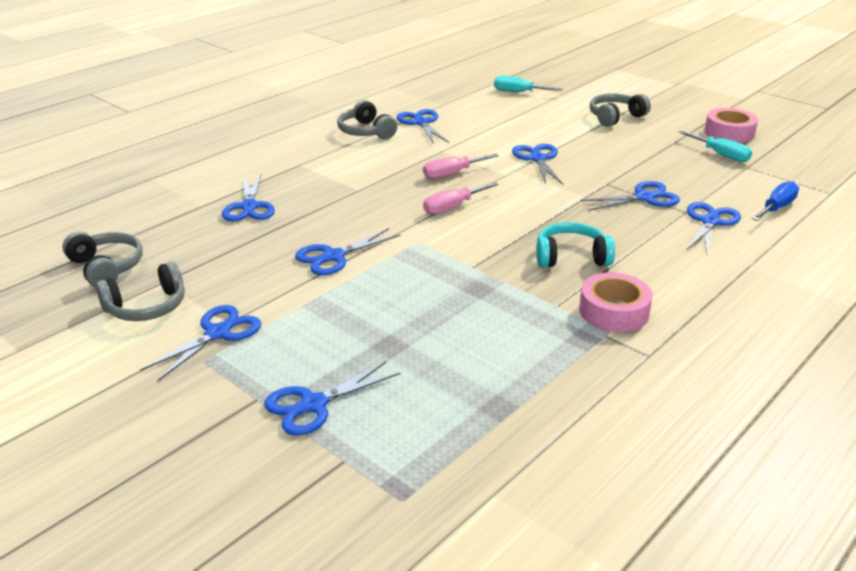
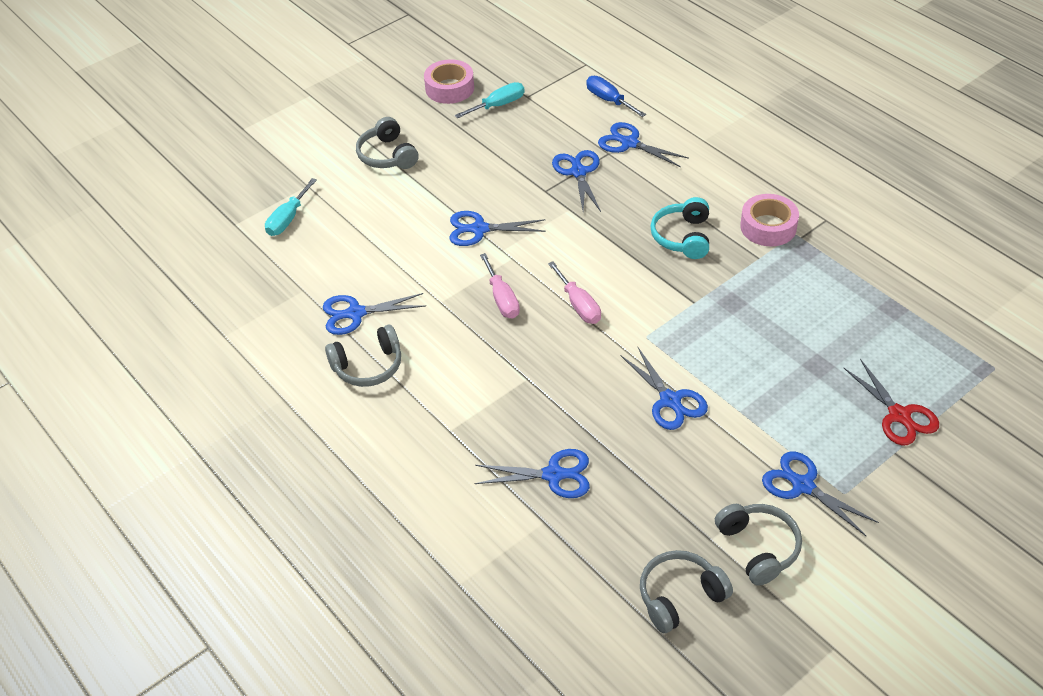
camera: 80 degrees left, 15 degrees up
blue scissors [264,361,400,436] -> red scissors [844,359,939,446]

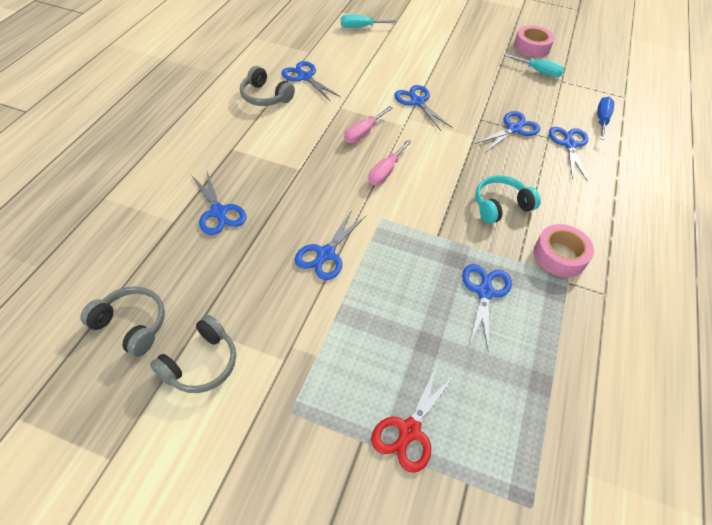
camera: 55 degrees right, 5 degrees up
grey headphones [356,117,419,169] -> none
blue scissors [762,452,879,536] -> blue scissors moved to [462,264,512,352]

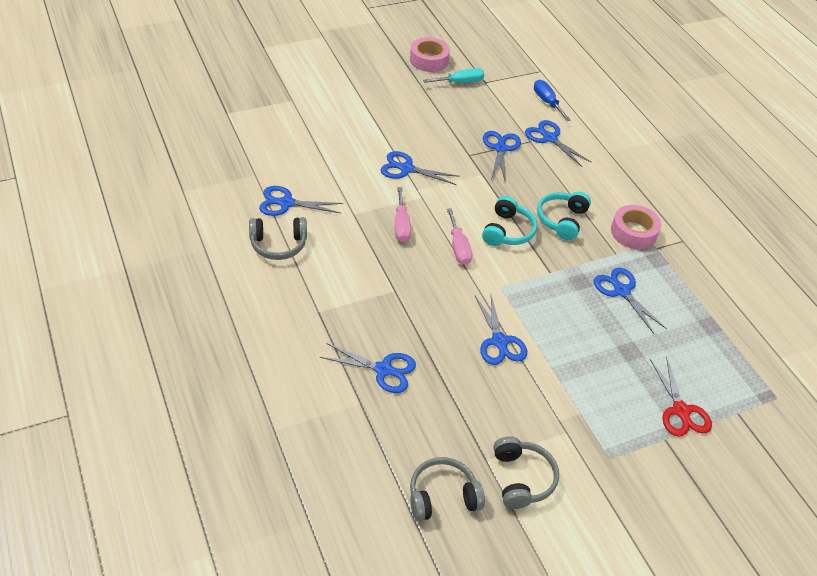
camera: 45 degrees left, 5 degrees down
turquoise screwdriver [341,15,397,28] -> none
none -> turquoise headphones [482,196,537,246]

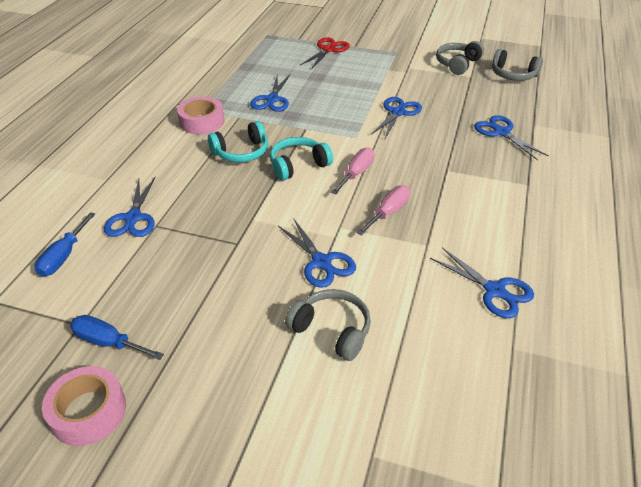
camera: 135 degrees left, 5 degrees down
grey headphones [249,217,307,260] -> grey headphones moved to [285,289,371,361]
turquoise screwdriver [423,68,484,83] -> blue screwdriver [70,315,164,360]
blue scissors [483,131,521,183] -> none

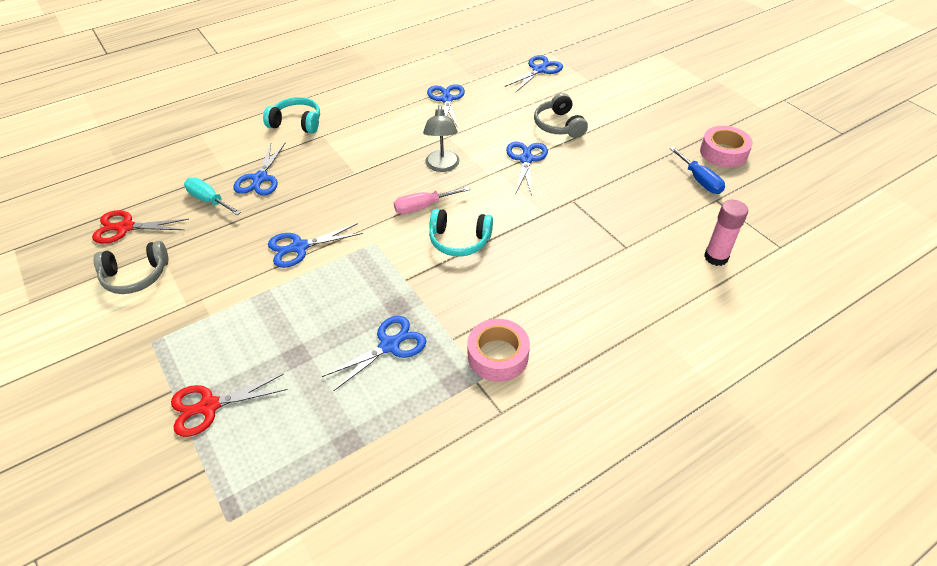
camera: 140 degrees left, 5 degrees up
blue screwdriver [34,212,95,277] -> pink glue stick [704,200,748,266]
blue scissors [104,177,155,237] -> blue scissors moved to [505,55,563,92]
turquoise headphones [208,121,268,163] -> turquoise headphones moved to [263,97,320,133]
pink screwdriver [357,185,410,236] -> grey lamp [423,105,460,172]
grey headphones [492,49,543,81] -> red scissors [92,210,189,244]
none -> turquoise screwdriver [184,178,241,215]

